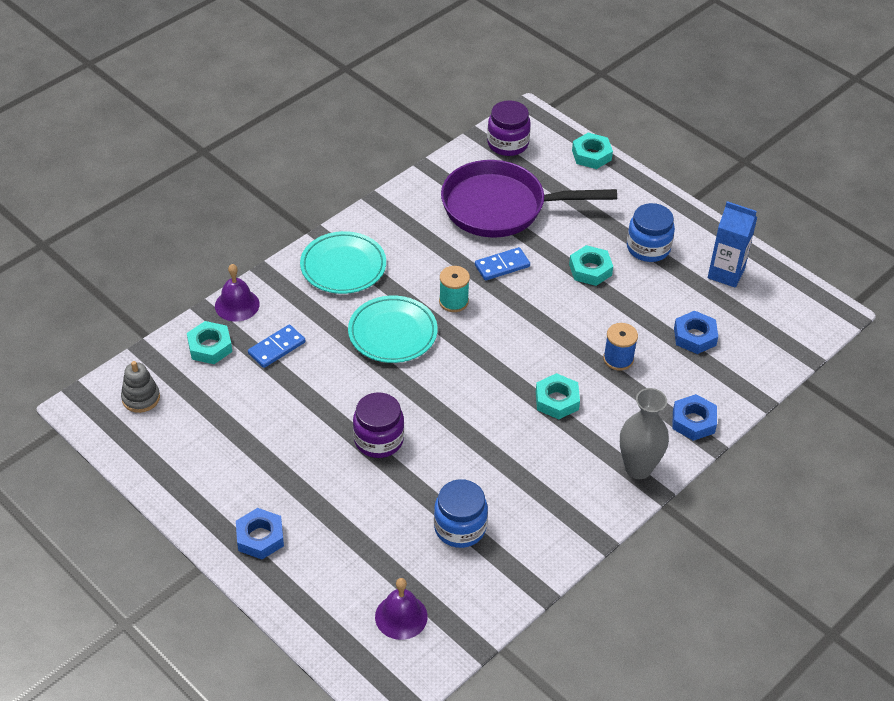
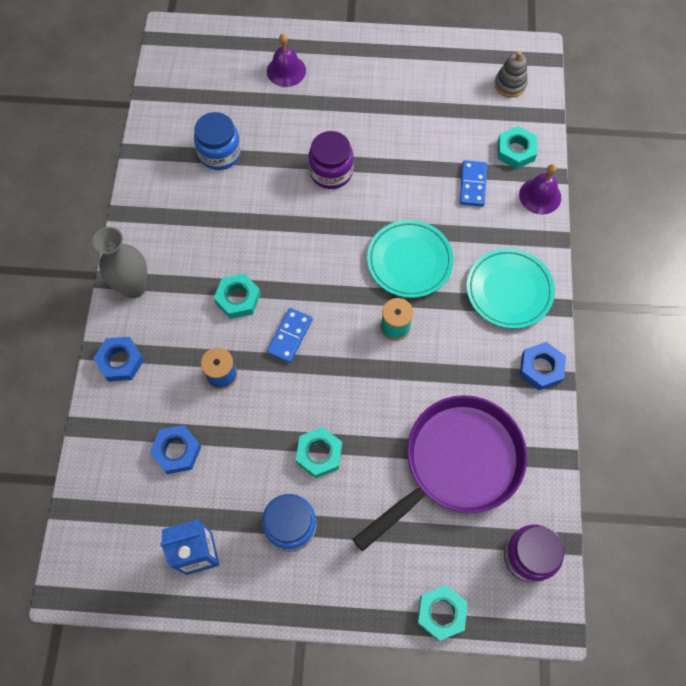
camera: 140 degrees right, 20 degrees up
blue nut [236,508,284,559] -> blue nut moved to [520,342,566,390]
purple bell [375,578,428,640] -> purple bell moved to [267,34,306,87]
blue domino [475,247,530,281] -> blue domino moved to [267,308,313,363]

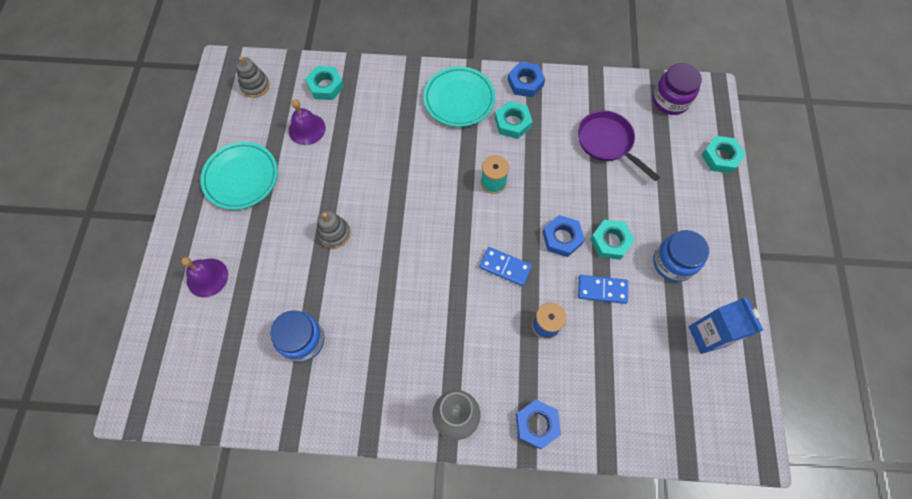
camera: 90 degrees left, 0 degrees up
blue nut [149,425,201,474] -> blue nut moved to [543,215,585,257]
turquoise nut [214,273,261,319] -> turquoise nut moved to [495,101,533,139]
purple jar [309,131,354,189] -> grey stacking toy [317,210,351,248]
purple pan [353,395,527,552] -> purple pan [578,111,660,181], size x0.61
turquoise plate [367,220,454,298] -> turquoise plate moved to [200,142,278,210]
blue domino [460,160,487,207] -> blue domino moved to [578,275,628,304]
purple bell [519,164,561,215] -> purple bell moved to [289,99,326,145]

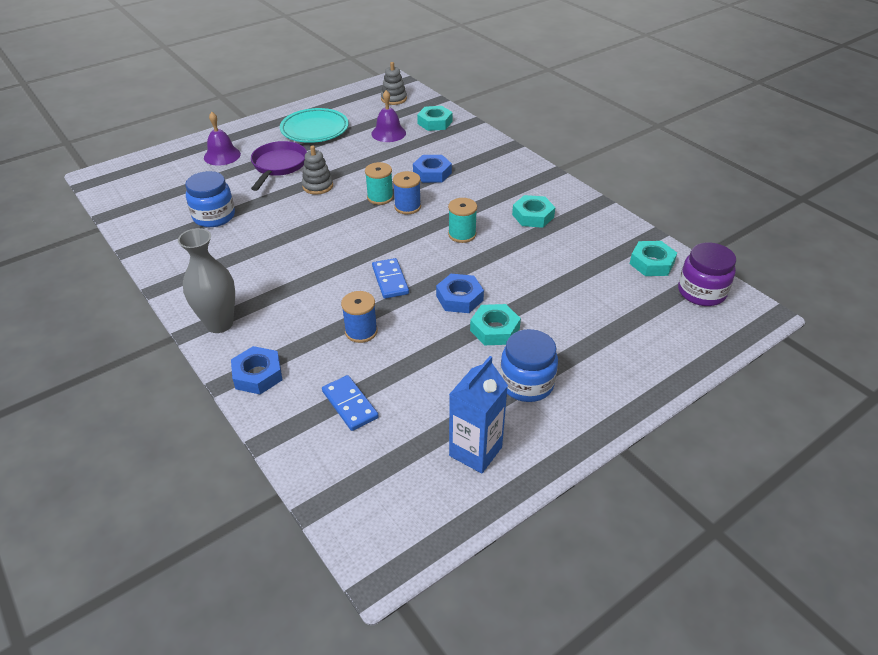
camera: 50 degrees right, 25 degrees down
turquoise plate [423,66,495,127] -> none
blue nut [508,62,545,97] -> blue nut moved to [413,155,452,183]
purple pan [578,111,660,181] -> purple pan moved to [251,141,307,191]
blue domino [578,275,628,304] -> blue domino moved to [322,375,379,431]
turquoise nut [701,136,746,173] -> turquoise nut moved to [630,241,677,276]
none -> turquoise spool [365,162,394,205]
none -> blue spool [393,171,421,214]

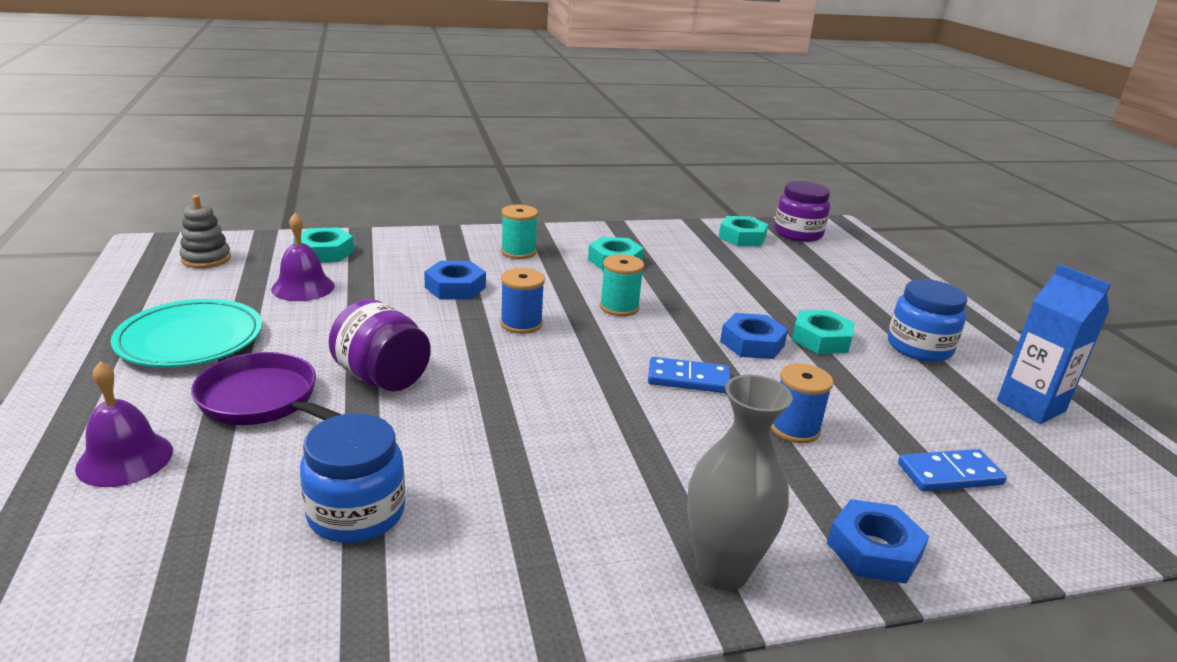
camera: 70 degrees left, 15 degrees down
grey stacking toy [302,146,333,195] -> purple jar [329,299,431,391]
turquoise spool [365,162,394,205] -> turquoise spool moved to [501,205,538,259]

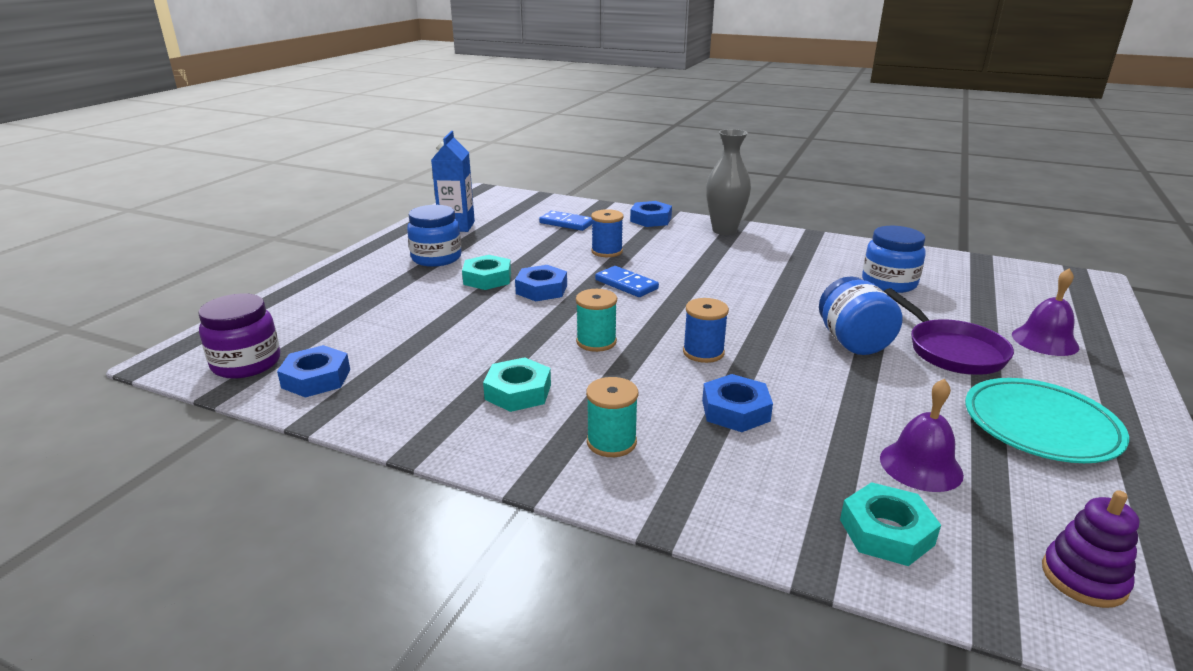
camera: 140 degrees left, 0 degrees up
grey stacking toy [179,195,231,268] -> purple stacking toy [1042,490,1139,608]
purple jar [329,299,431,391] -> blue jar [819,276,903,355]
turquoise nut [719,216,768,246] -> blue nut [277,345,350,398]

